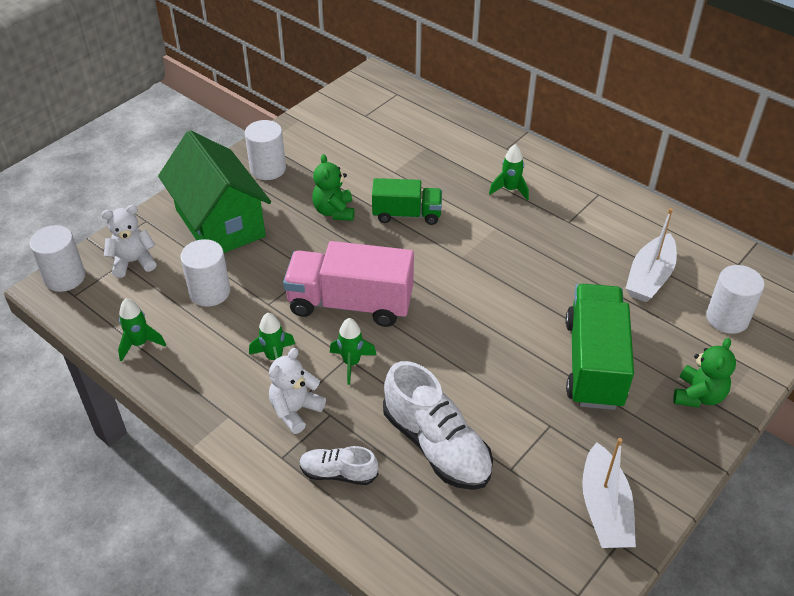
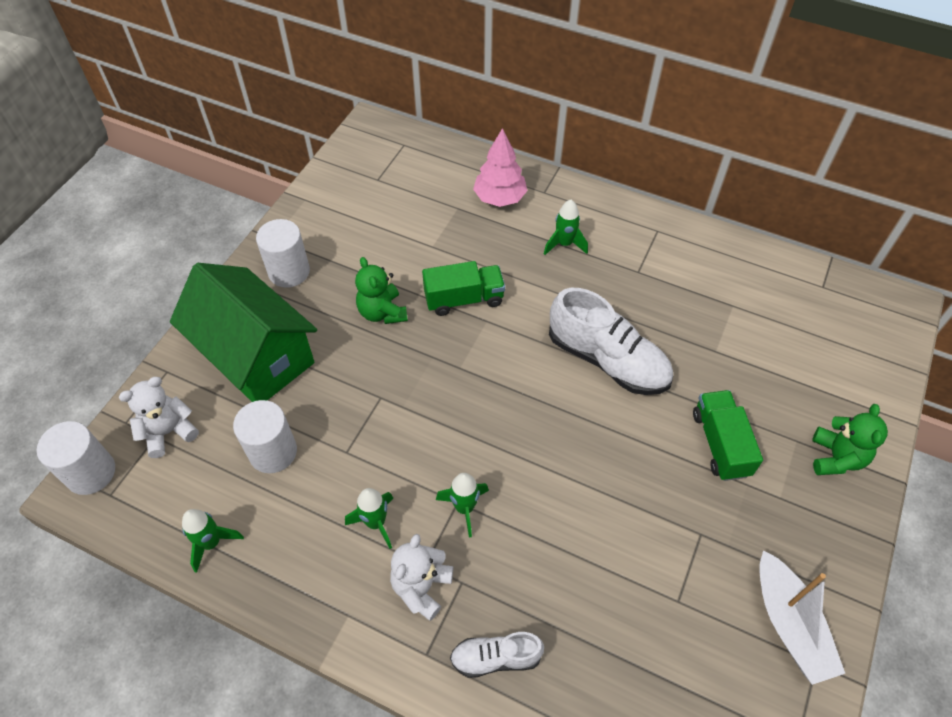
camera: 15 degrees left, 10 degrees up
pink truck [283,241,414,327] -> none
white shoe [383,361,493,490] -> white shoe moved to [549,288,673,395]
green truck [566,284,634,410] -> green truck [693,390,763,481], size x0.62
white boat [626,208,677,302] -> none
white cylinder [706,265,765,334] -> none
none -> pink tree [473,128,527,207]

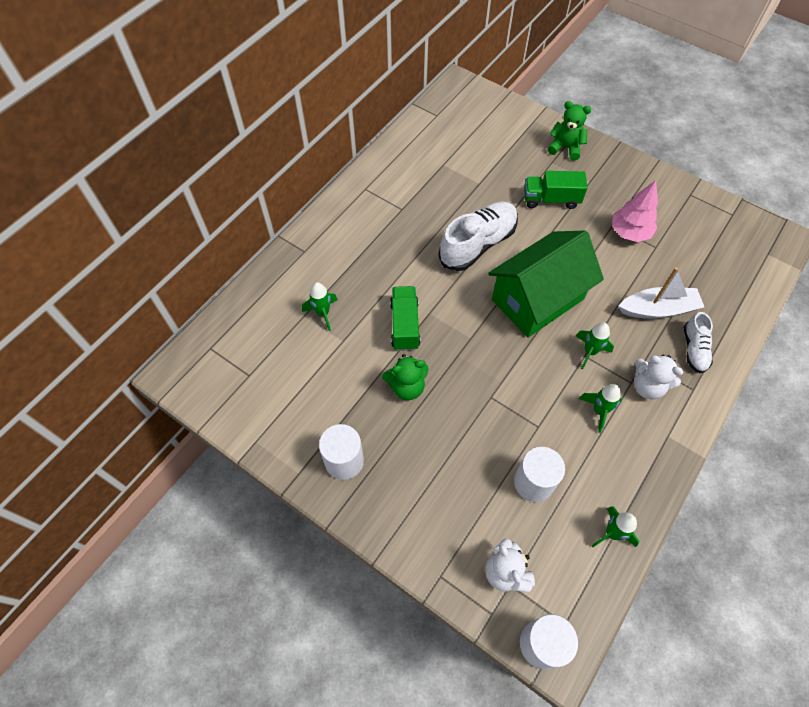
camera: 80 degrees left, 5 degrees up
green house [170,263,317,402] -> green house moved to [488,230,604,338]
pink tree [473,128,527,207] -> pink tree moved to [612,180,658,242]
green rocket [544,200,588,255] -> green rocket moved to [302,282,338,331]
white boat [759,550,845,685] -> white boat moved to [619,267,704,319]

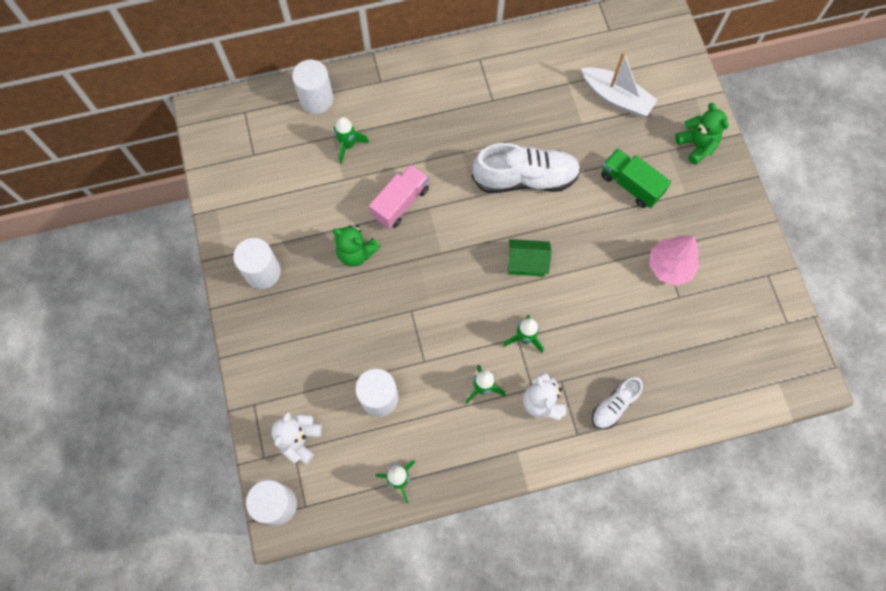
camera: 40 degrees right, 10 degrees up
green truck [390,286,420,351] -> pink truck [369,164,429,229]
green house [488,230,604,338] -> green house [508,239,551,277], size x0.45
white boat [619,267,704,319] -> white boat moved to [581,51,658,117]
none -> white cylinder [292,60,333,114]

